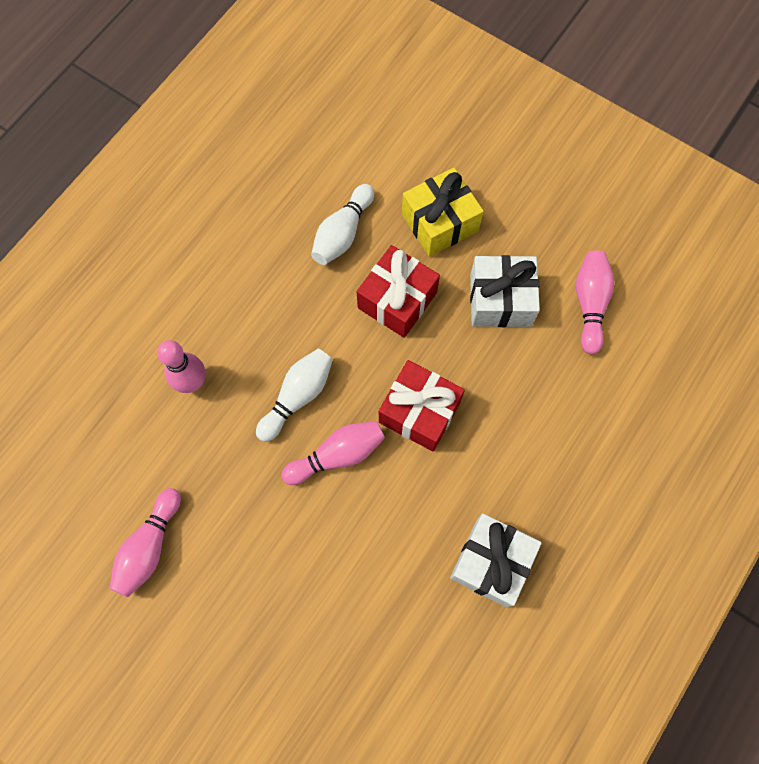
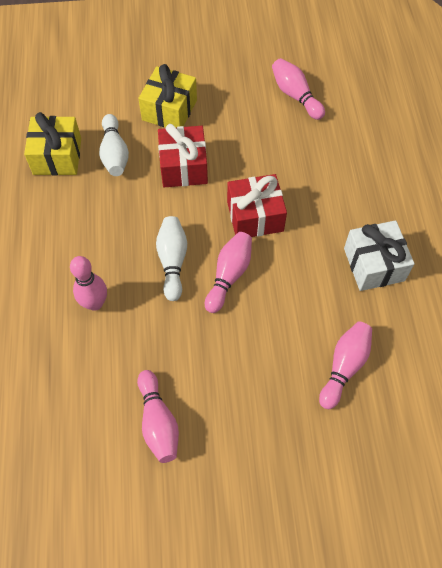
camera: 40 degrees left, 10 degrees down
white gift [470,255,540,327] -> none
none -> yellow gift [24,112,81,175]
none -> pink bowling pin [319,321,372,409]

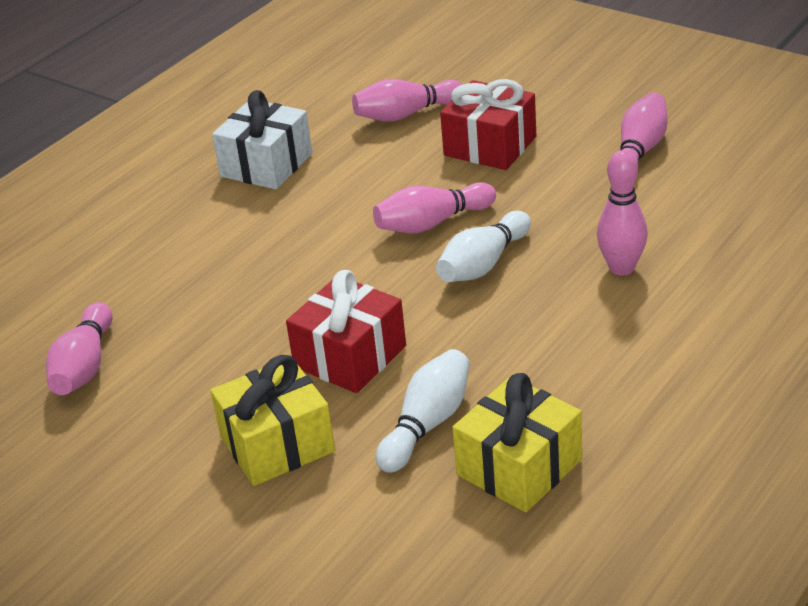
camera: 135 degrees left, 25 degrees down
red gift [227,174,287,237] -> red gift moved to [440,79,536,170]

